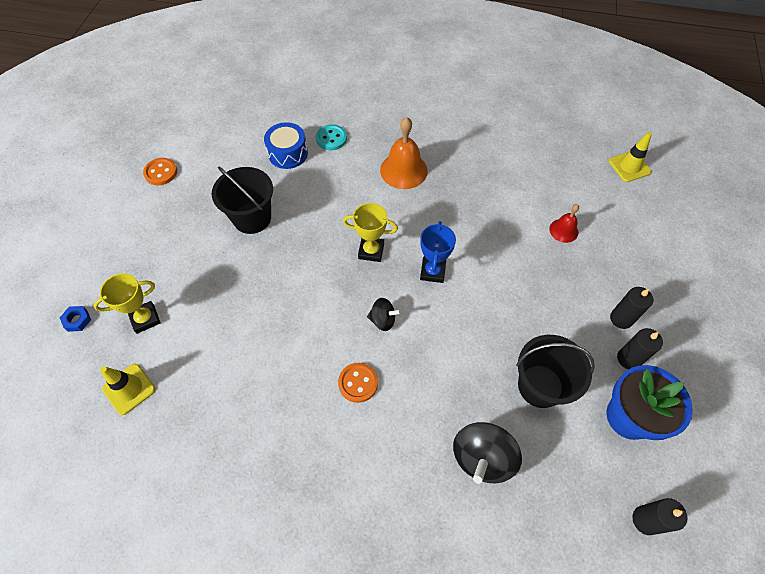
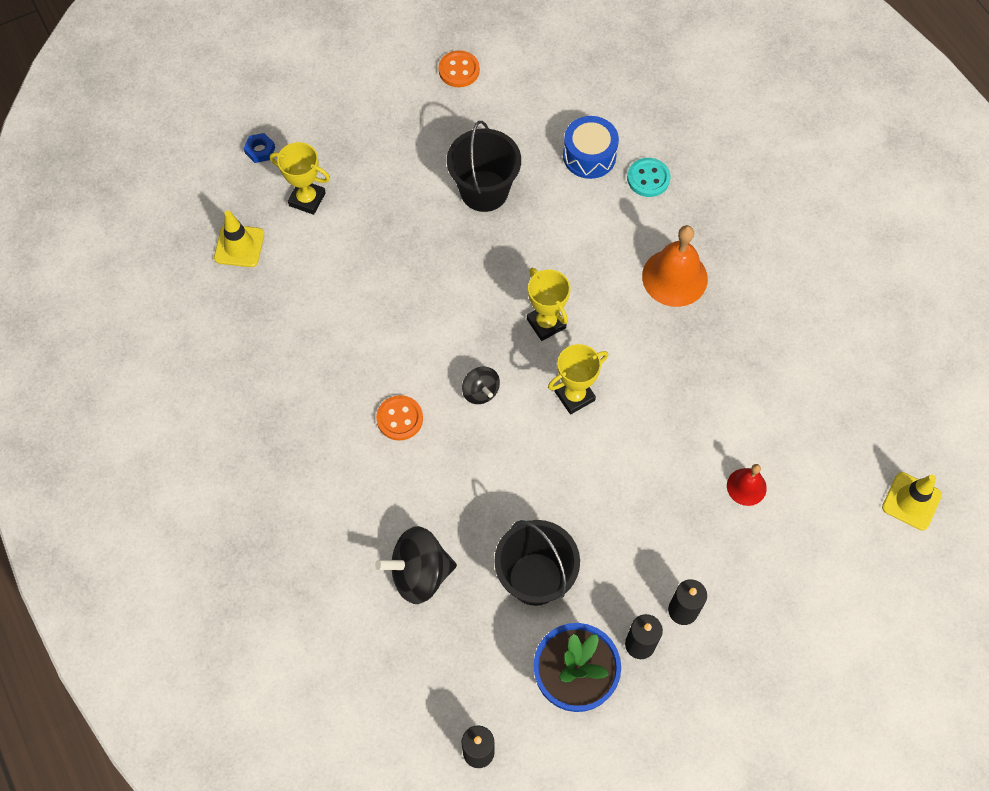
camera: 50 degrees right, 5 degrees up
blue trophy [420,221,456,283] -> yellow trophy [548,344,608,415]

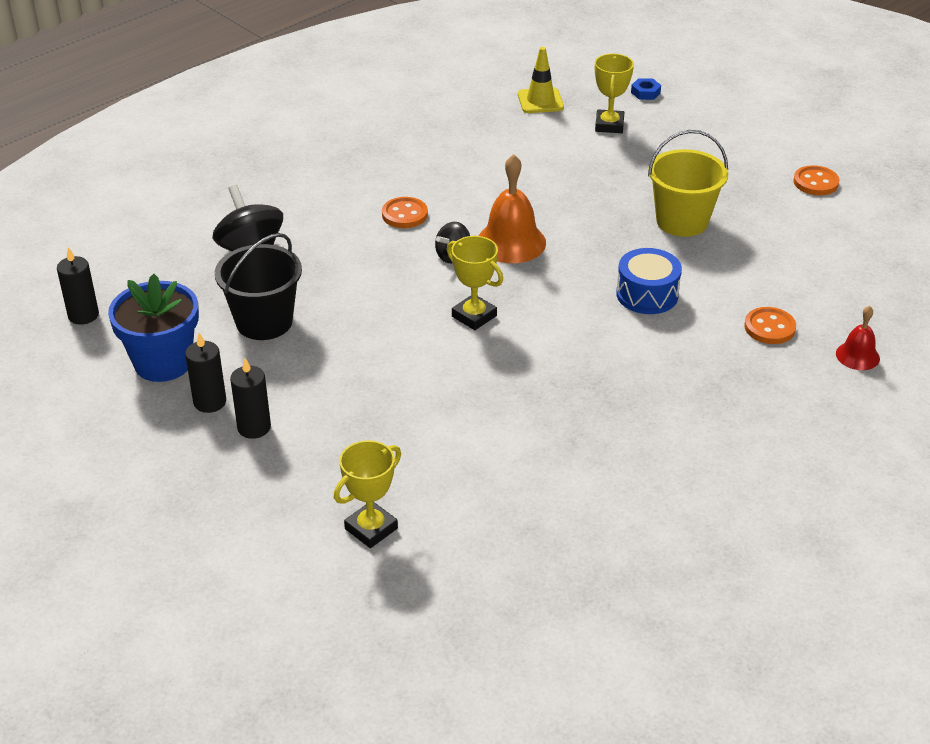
camera: 75 degrees right, 25 degrees down
black bucket [447,121,521,212] -> yellow bucket [648,130,728,237]
yellow trophy [527,268,570,341] -> yellow trophy moved to [334,440,401,548]
blue drum [563,116,619,179] -> blue drum moved to [616,248,682,314]
turquoise button [627,158,670,197] -> orange button [744,307,796,344]
orange bell [642,225,708,307] -> orange bell moved to [478,154,546,263]
red bell [727,464,767,506] -> red bell moved to [836,306,880,370]
yellow traffic cone [882,472,942,530] -> none

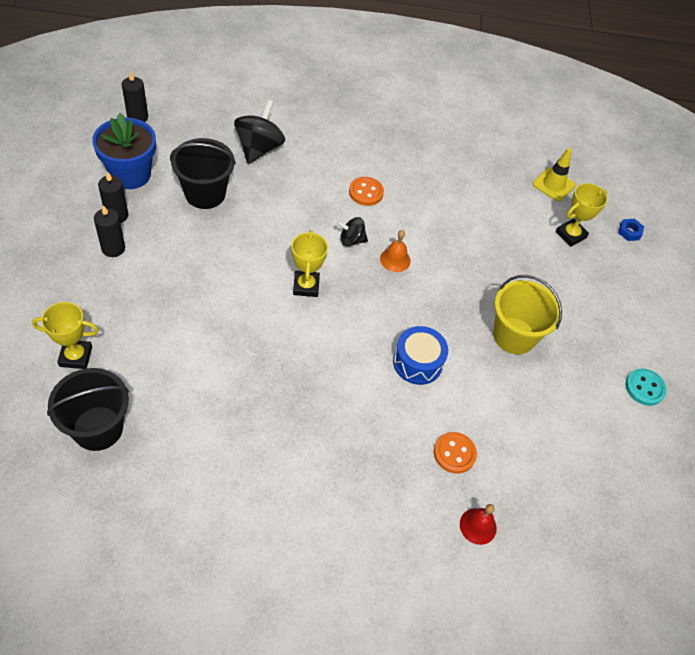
camera: 40 degrees right, 15 degrees up
orange bell [478,154,546,263] -> orange bell [380,230,411,272], size x0.57
orange button [793,165,839,195] -> turquoise button [626,369,666,406]
none -> black bucket [47,368,129,451]

